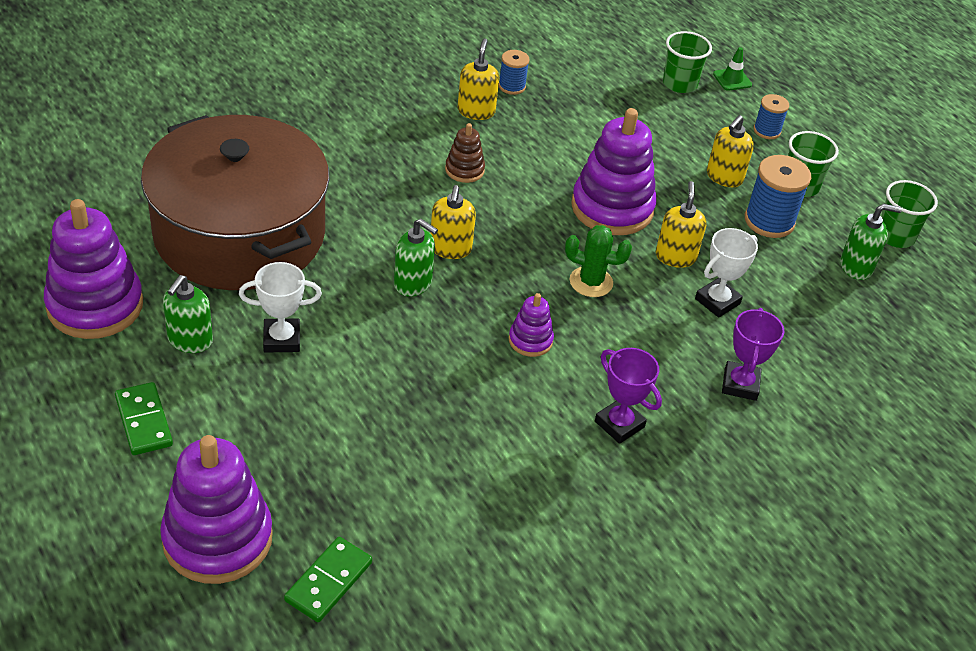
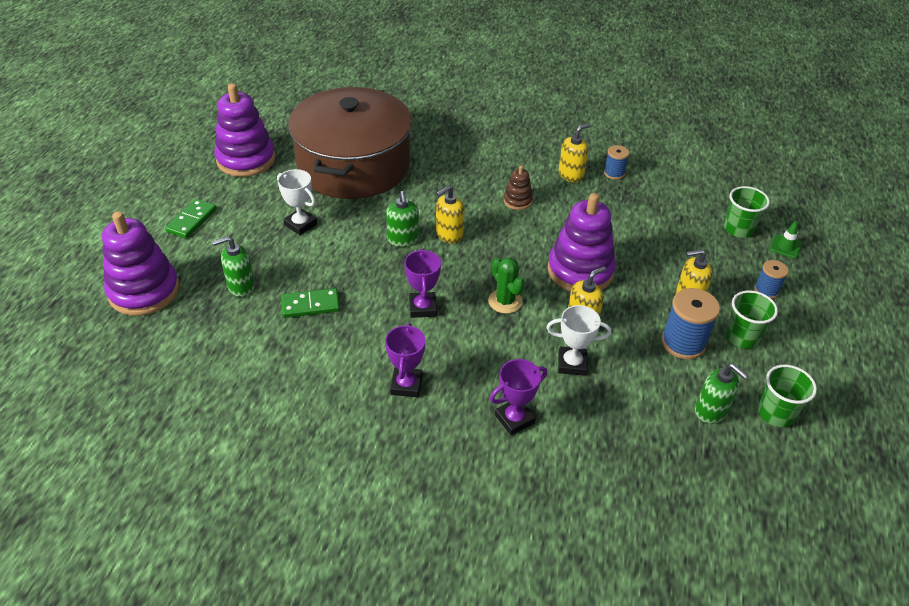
camera: 50 degrees right, 0 degrees up
green soap dispenser [163,275,213,353] -> green soap dispenser moved to [212,236,255,297]
green domino [284,537,372,622] -> green domino moved to [281,288,340,318]
purple stacking toy [509,293,554,357] -> purple trophy [404,249,441,318]

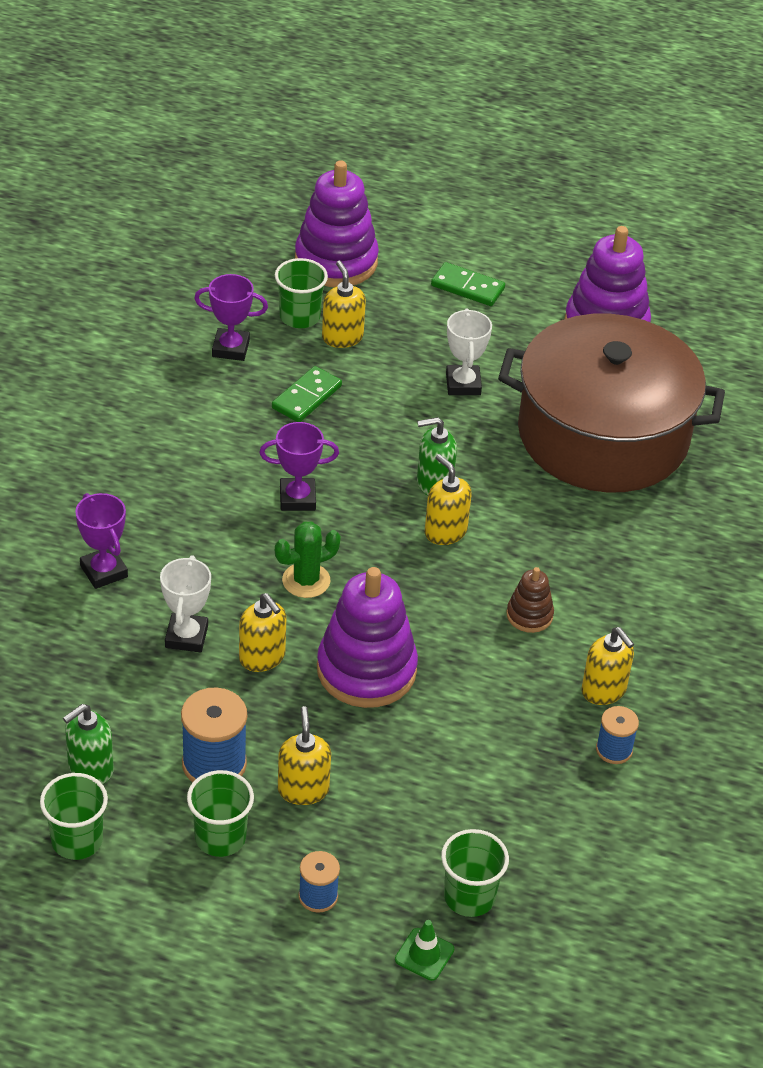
camera: 90 degrees right, 0 degrees up
green soap dispenser [212,236,255,297] -> yellow soap dispenser [322,261,366,348]
white trophy [277,169,317,235] -> white trophy turned 45 degrees counterclockwise [446,308,492,395]
green domino [281,288,340,318] -> green domino turned 45 degrees clockwise [272,366,342,422]
purple trophy [385,323,426,397] -> purple trophy moved to [194,274,268,361]
none -> green cup [275,258,328,328]

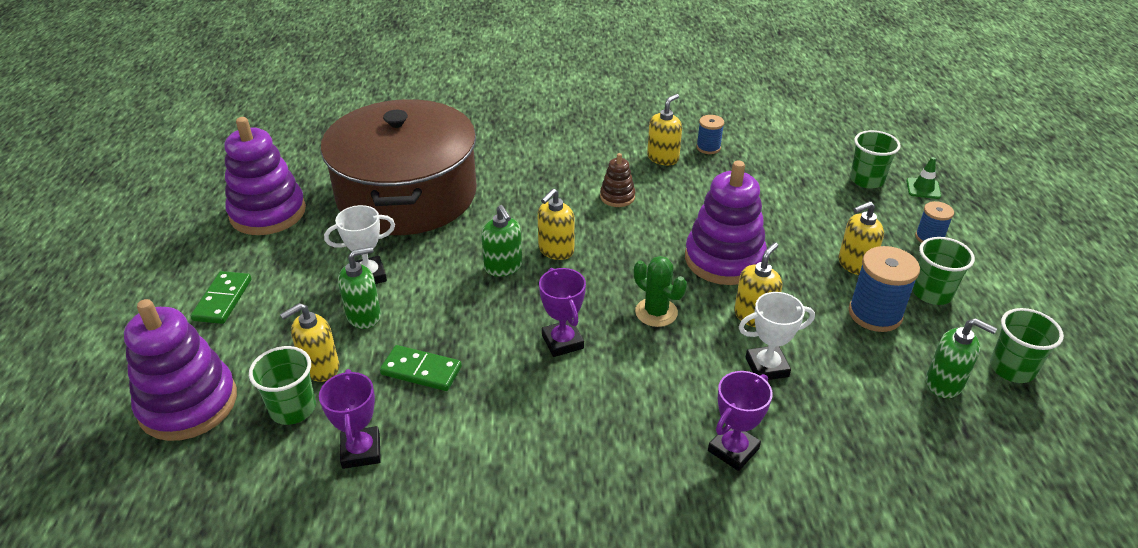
camera: 105 degrees left, 5 degrees down
none -> green soap dispenser [338,247,381,329]

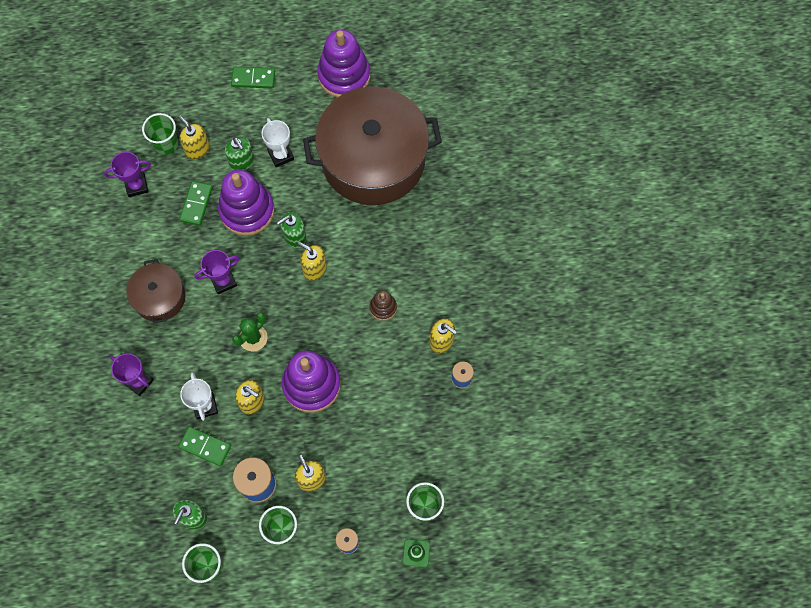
camera: 85 degrees right, 30 degrees up
purple stacking toy [124,299,237,441] -> purple stacking toy moved to [218,169,275,236]
none -> brown pot [126,259,185,324]
none -> green domino [178,426,231,466]

